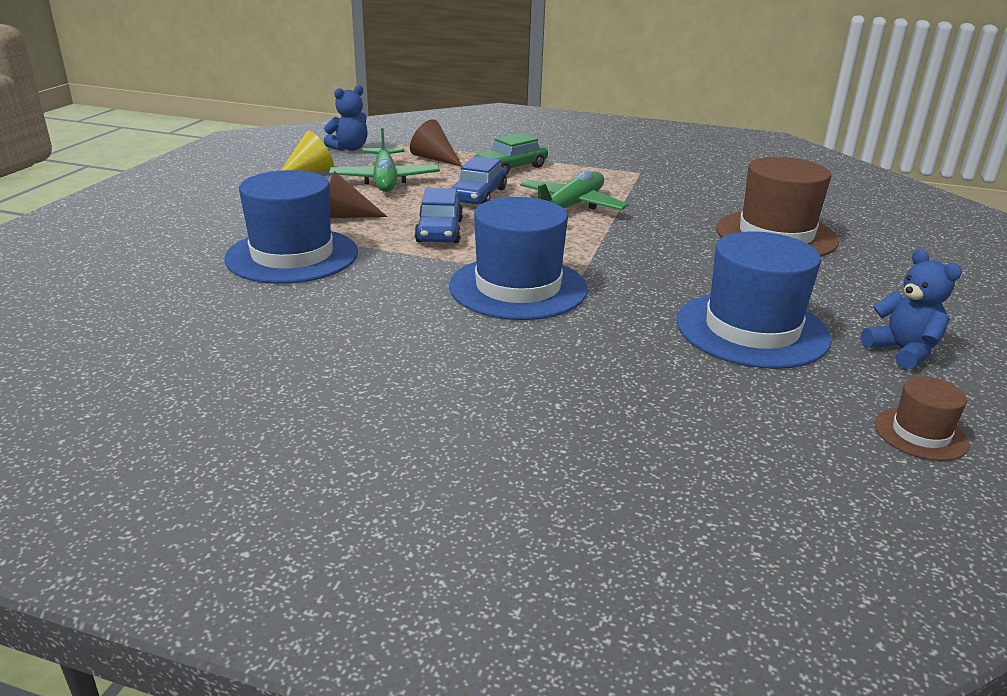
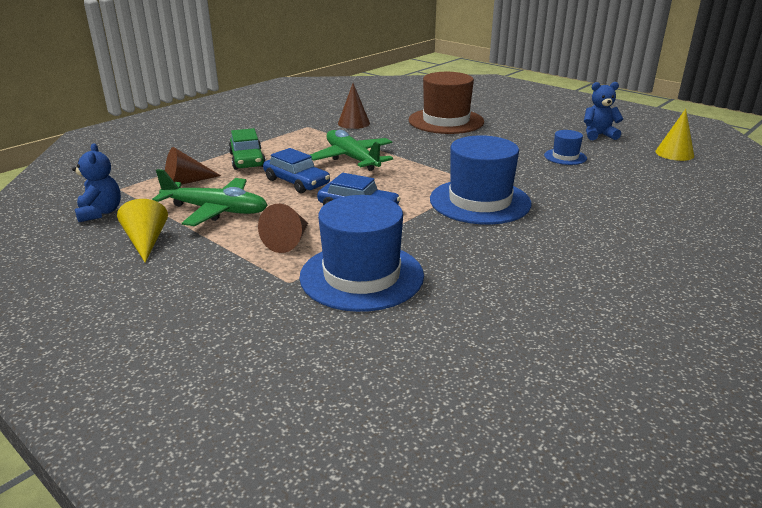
camera: 65 degrees left, 0 degrees up
blue hat [676,231,832,369] -> blue hat [544,130,587,165], size x0.48
brown hat [875,377,970,461] -> yellow cone [655,109,694,161]
none -> brown cone [338,83,370,129]

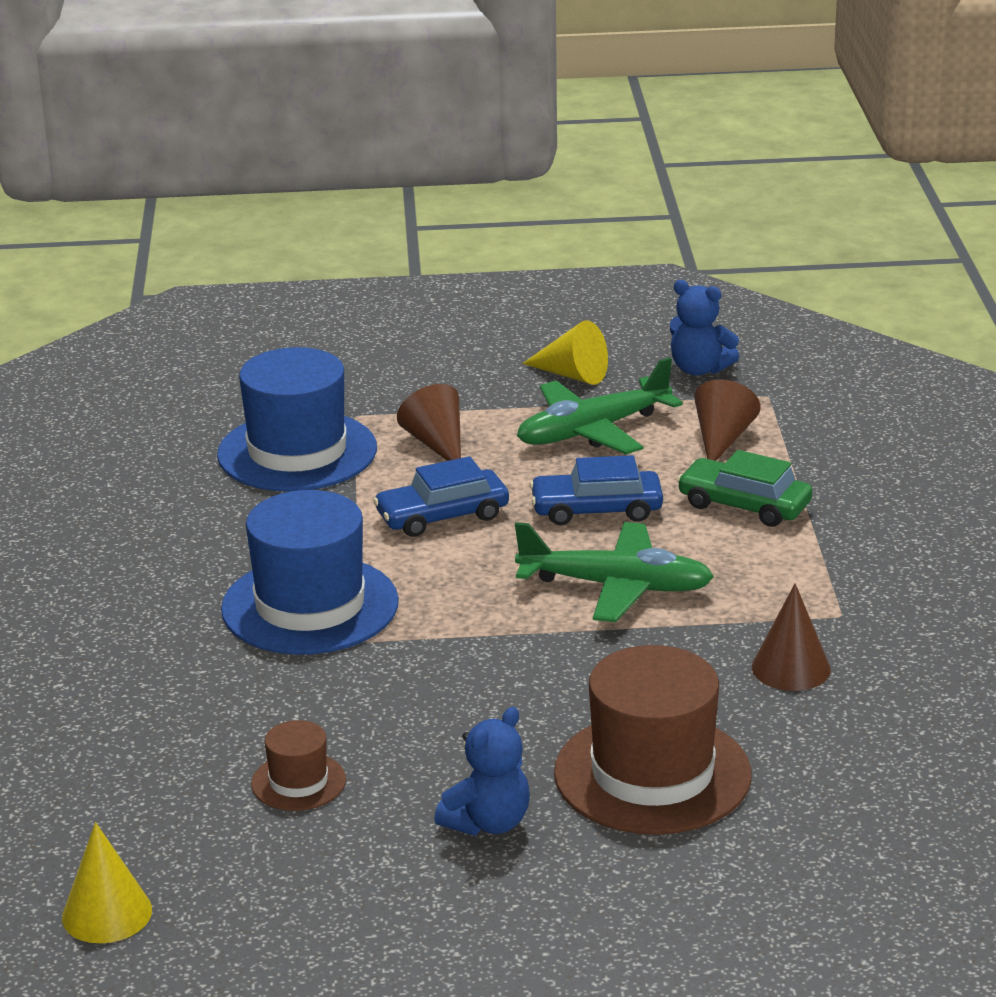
camera: 135 degrees right, 0 degrees up
blue hat [544,130,587,165] -> brown hat [251,720,346,811]
blue teddy bear [584,82,623,140] -> blue teddy bear moved to [434,707,530,835]

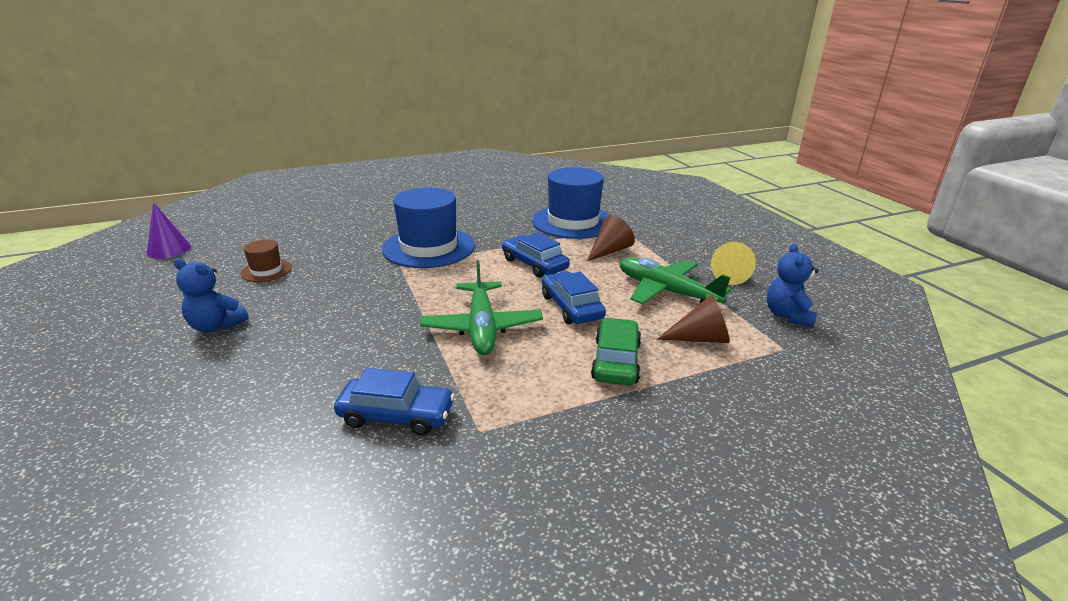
camera: 70 degrees right, 0 degrees up
yellow cone [62,822,152,943] -> purple cone [147,202,191,259]
brown hat [554,645,752,835] -> none
brown cone [752,583,831,691] -> blue car [334,368,455,435]

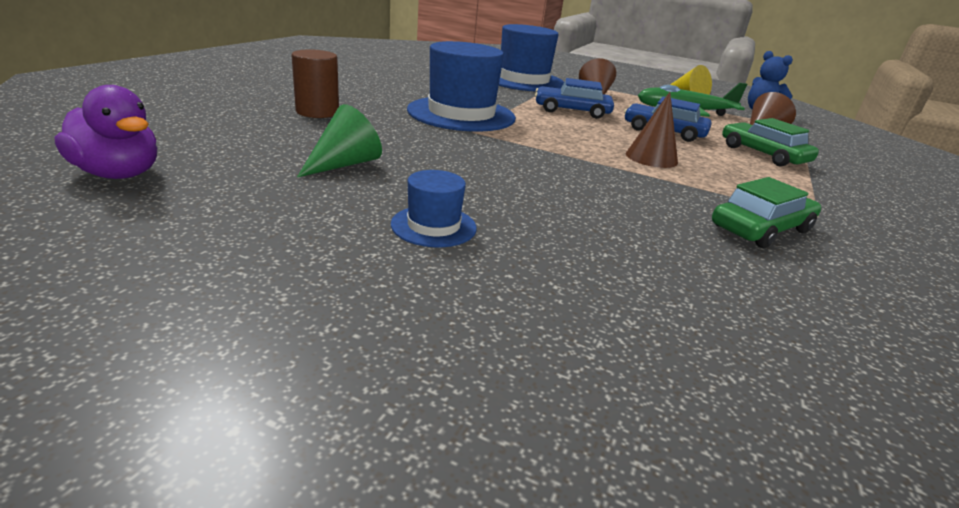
camera: 45 degrees left, 0 degrees up
purple cone [147,202,191,259] -> purple duck [55,85,157,179]
blue teddy bear [174,258,249,332] -> blue hat [391,170,477,247]
brown hat [241,240,292,282] -> green cone [297,104,382,178]
blue car [334,368,455,435] -> green car [712,177,821,248]
green plane [420,260,543,355] -> brown cone [626,92,678,168]
none -> brown cylinder [292,49,339,118]

